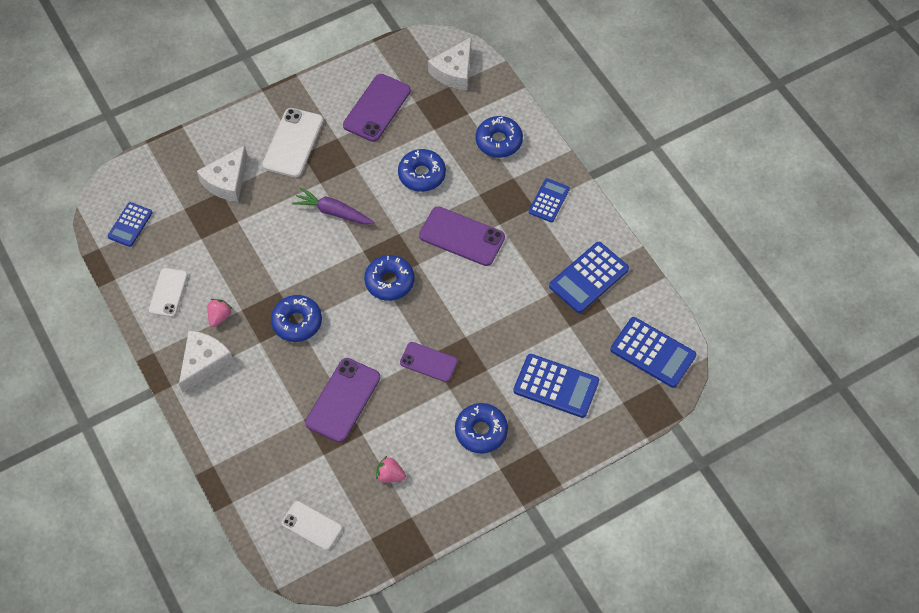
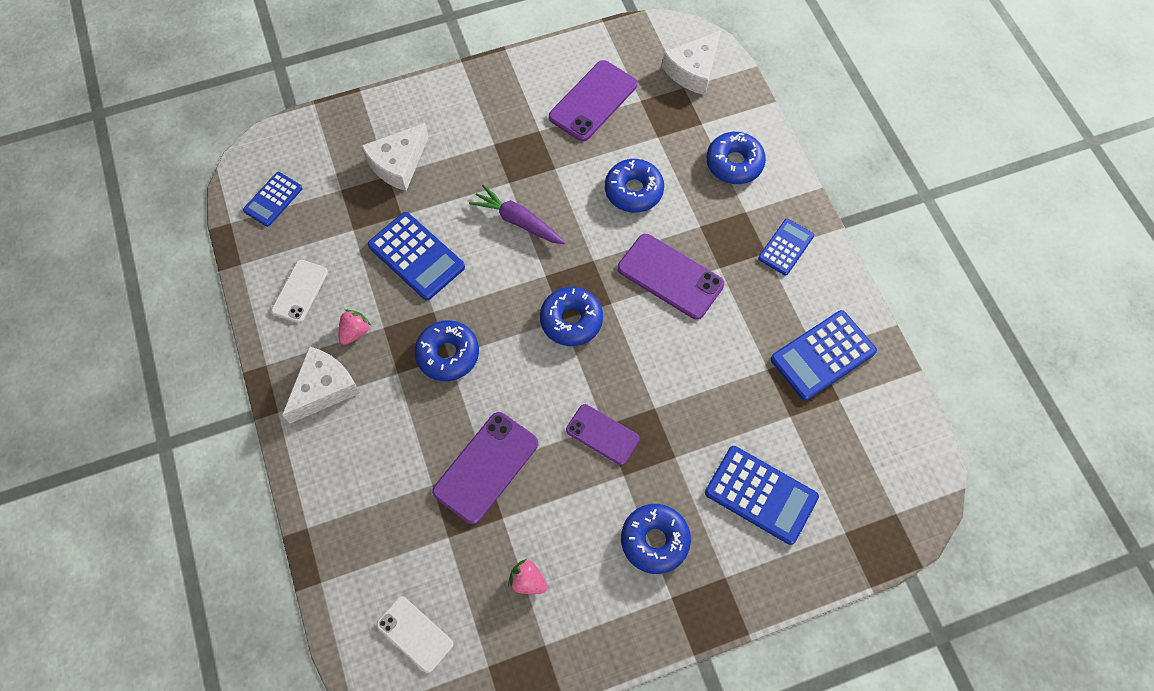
camera: 10 degrees right, 5 degrees up
white phone [263,108,323,178] -> none
blue calculator [610,317,696,388] -> blue calculator moved to [367,212,465,300]

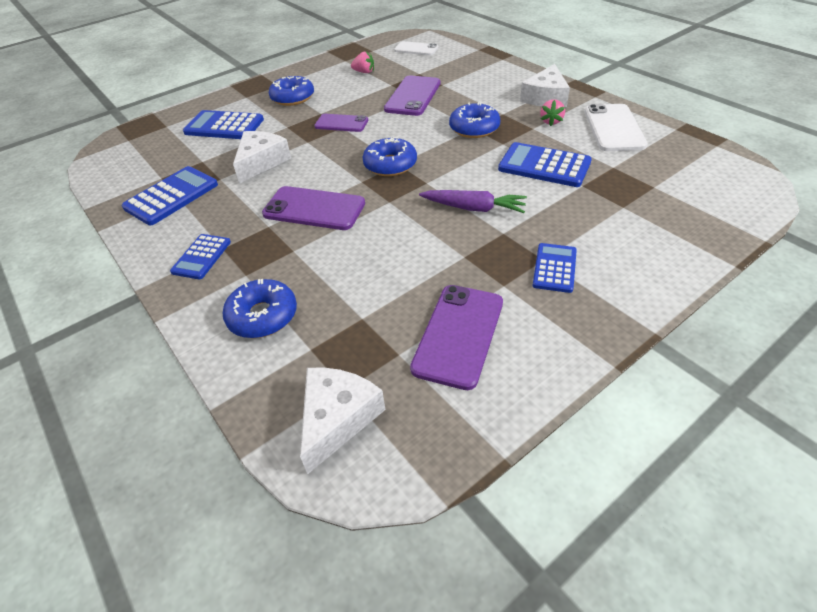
camera: 165 degrees right, 20 degrees down
blue calculator [243,172,303,227] -> blue calculator moved to [533,243,577,293]
white phone [271,260,328,323] -> white phone [584,104,648,151], size x1.56
white cheese [362,123,429,191] -> white cheese moved to [233,131,291,184]
blue donut [605,159,664,213] -> none

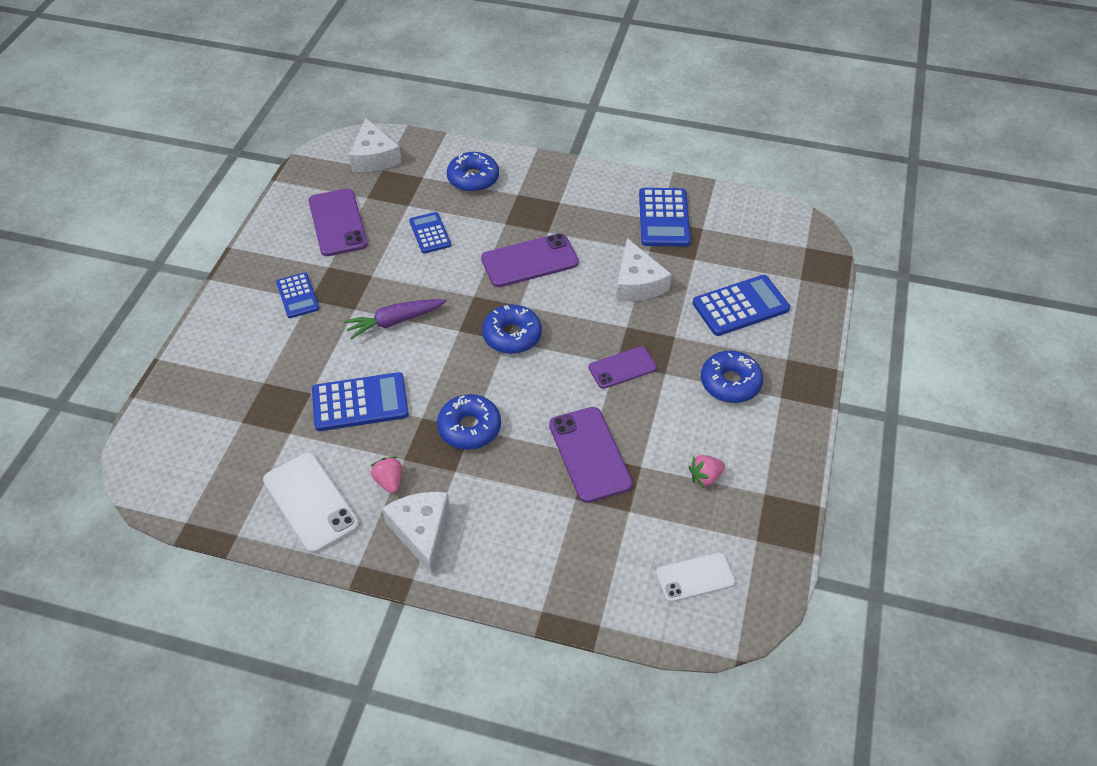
camera: 140 degrees right, 5 degrees up
blue calculator [170,234,231,279] -> blue calculator moved to [409,212,451,253]

